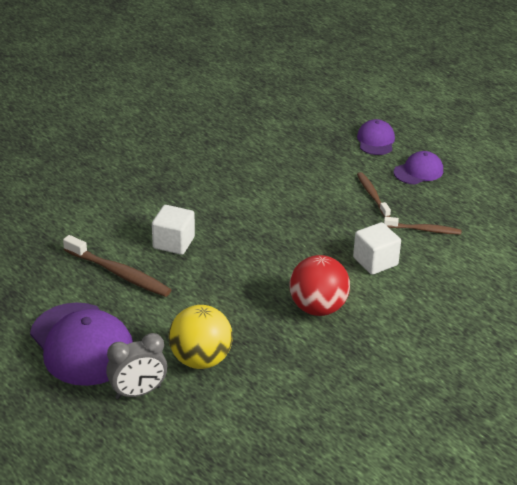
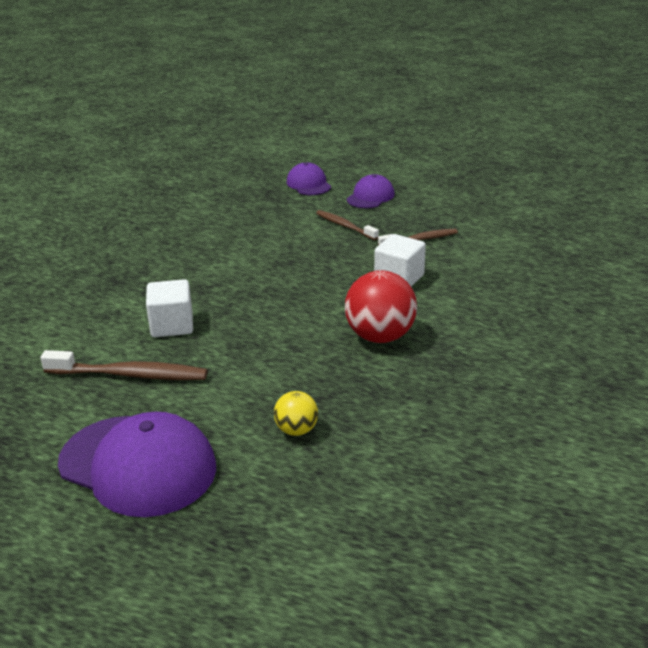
camera: 25 degrees left, 5 degrees down
grey clock [106,333,167,399] -> none
yellow ball [169,305,233,369] -> yellow ball [274,391,318,436], size x0.54

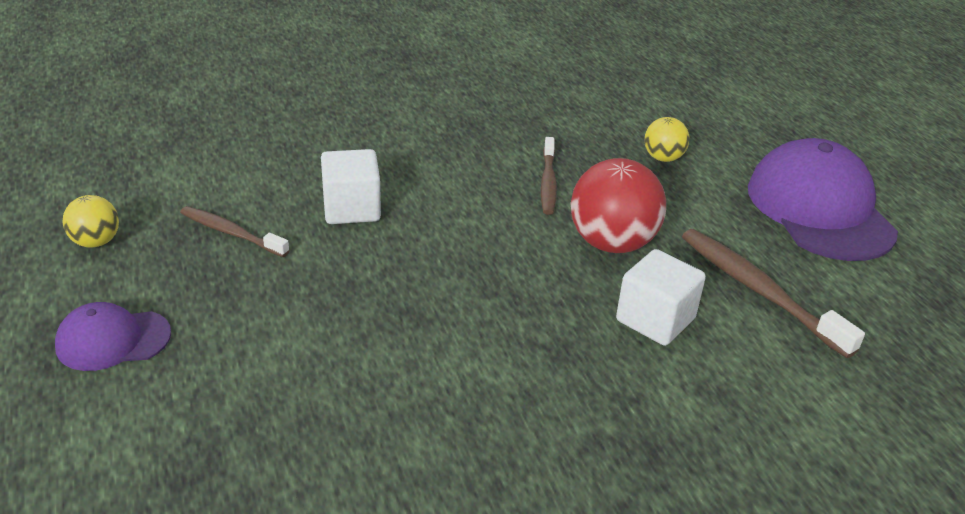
camera: 135 degrees left, 5 degrees up
purple cap [287,163,331,195] -> none
brown toothbrush [316,210,379,240] -> brown toothbrush moved to [541,137,557,215]
red ball [345,270,417,343] -> red ball moved to [570,158,666,253]
none -> yellow ball [62,195,119,248]

